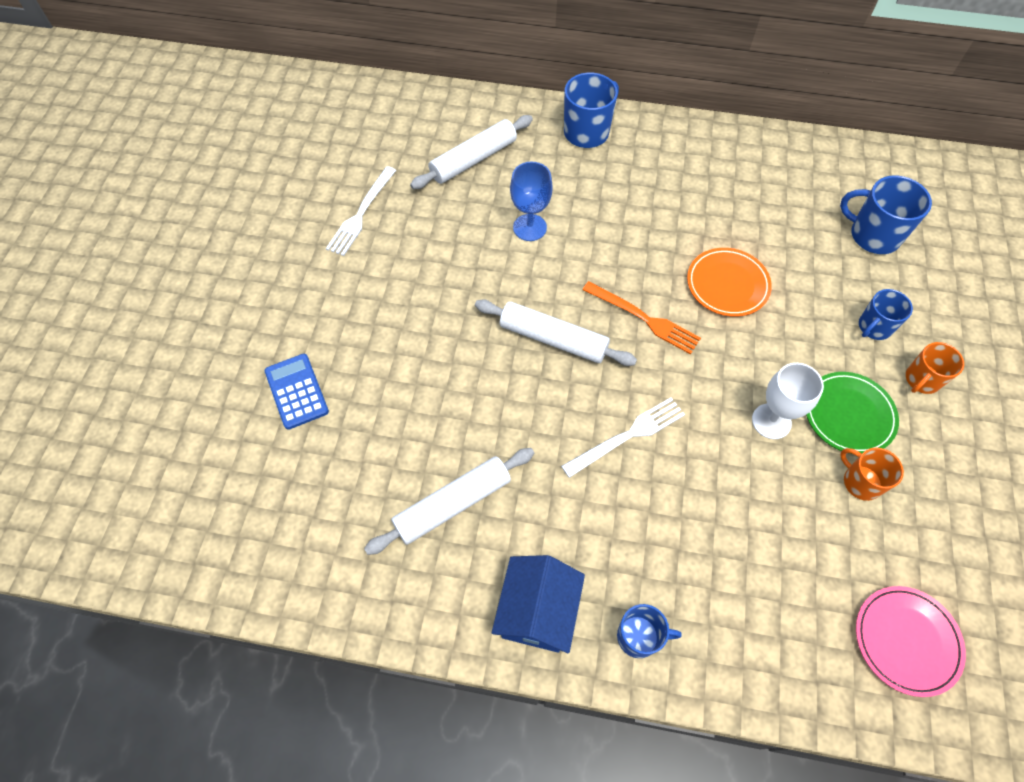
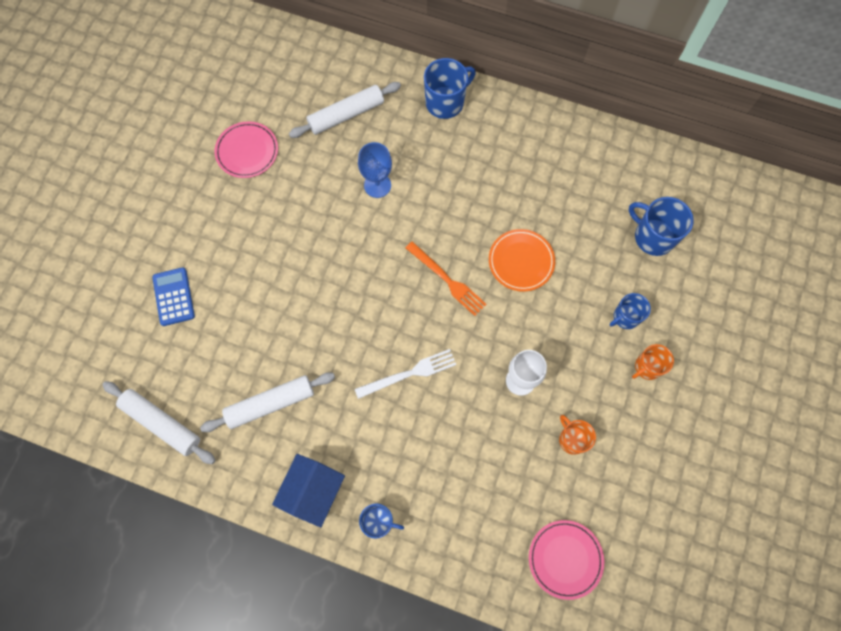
camera: 10 degrees right, 10 degrees up
white fork [326,166,396,256] -> pink plate [215,121,278,178]
white rolling pin [475,299,637,366] -> white rolling pin moved to [102,381,215,464]
green plate [806,372,899,454] -> none

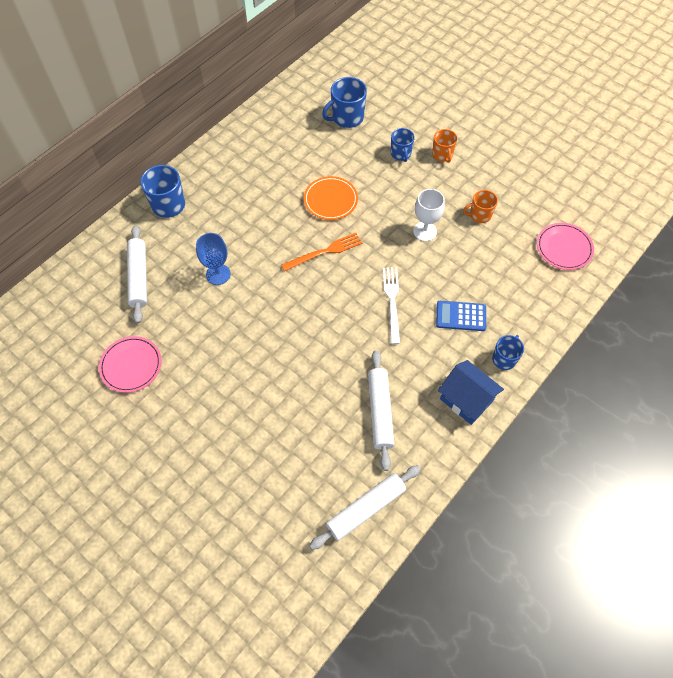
camera: 70 degrees left, 10 degrees down
blue calculator [152,267,195,326] -> blue calculator moved to [436,301,486,331]

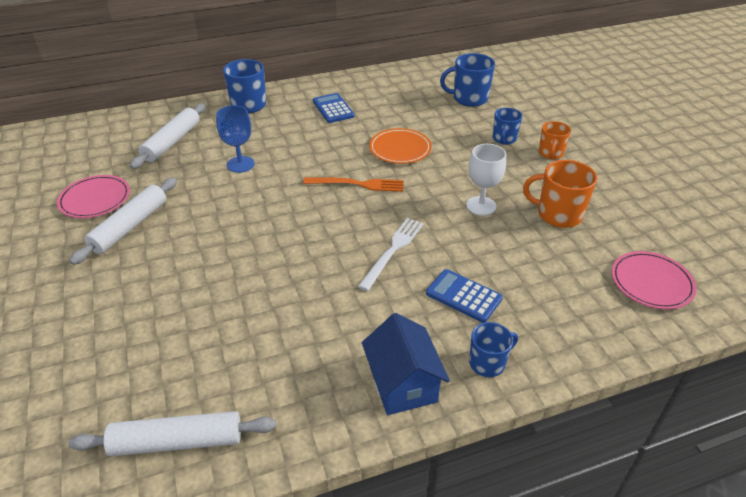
camera: 30 degrees right, 20 degrees down
white rolling pin [368,350,395,471] -> white rolling pin moved to [69,178,177,265]
orange mug [463,190,498,223] -> orange mug [523,160,597,228], size x1.57
none -> blue calculator [313,93,355,123]

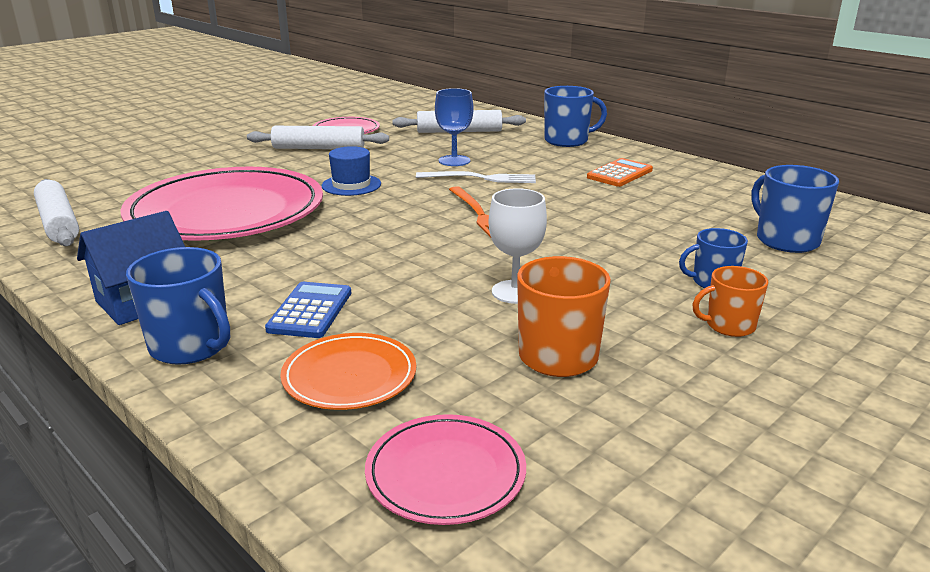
camera: 65 degrees right, 15 degrees down
blue calculator [313,93,355,123] -> orange calculator [587,158,653,187]
white fork [358,218,424,291] -> white fork moved to [416,171,536,183]
orange plate [369,128,432,164] -> orange plate moved to [280,333,416,410]
blue mug [469,322,518,377] -> blue mug [126,247,230,365], size x1.57
none -> pink plate [120,167,323,241]
none -> blue hat [322,146,381,196]

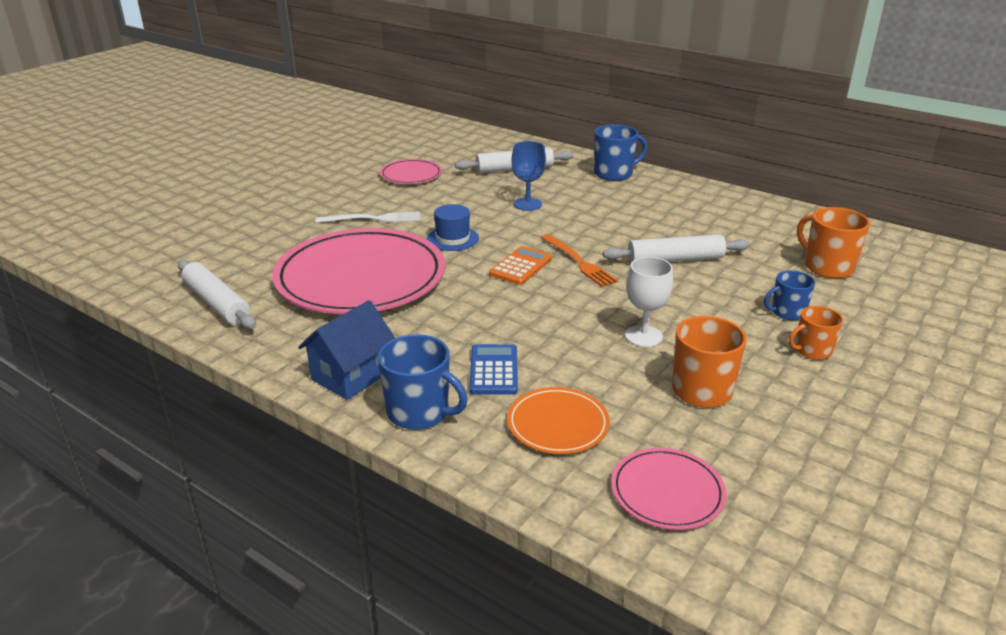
camera: 10 degrees left, 5 degrees up
white rolling pin [247,126,389,149] -> white rolling pin moved to [603,234,750,263]
white fork [416,171,536,183] -> white fork moved to [316,212,420,223]
orange calculator [587,158,653,187] -> orange calculator moved to [489,246,552,285]
blue mug [751,165,839,253] -> orange mug [797,207,870,279]

